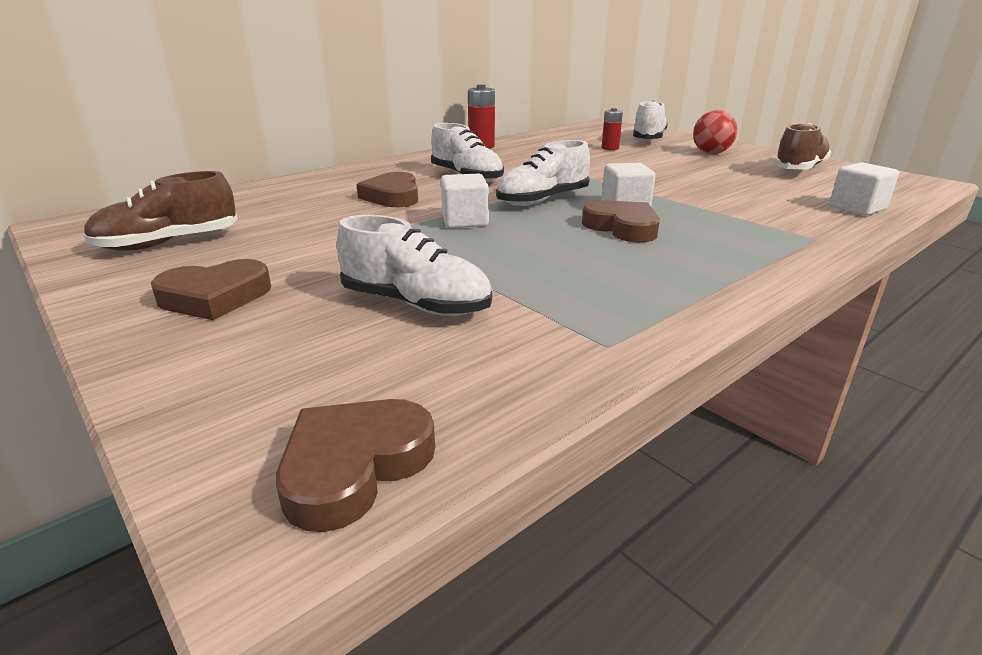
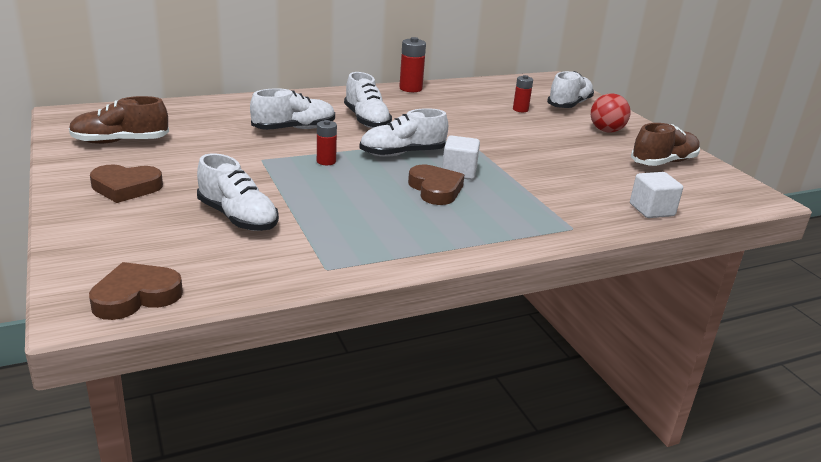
camera: 15 degrees right, 0 degrees up
brown heart [356,172,418,207] -> white shoe [250,88,335,130]
white cube [441,173,489,228] -> red battery [317,120,337,165]

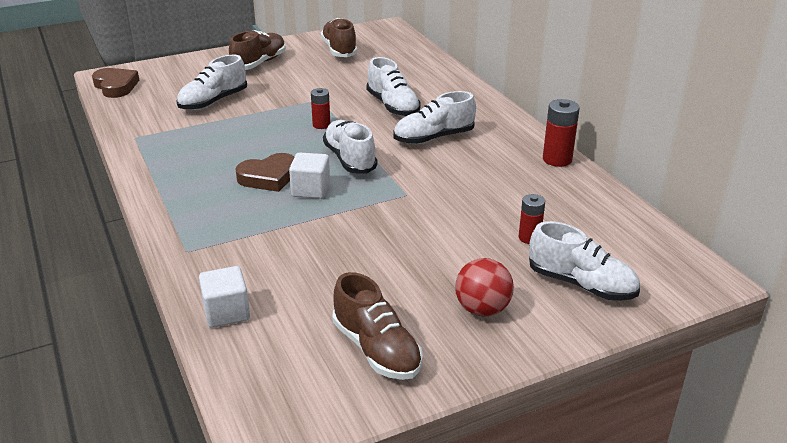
camera: 90 degrees right, 5 degrees up
brown heart [90,164,163,203] -> brown shoe [229,30,286,70]

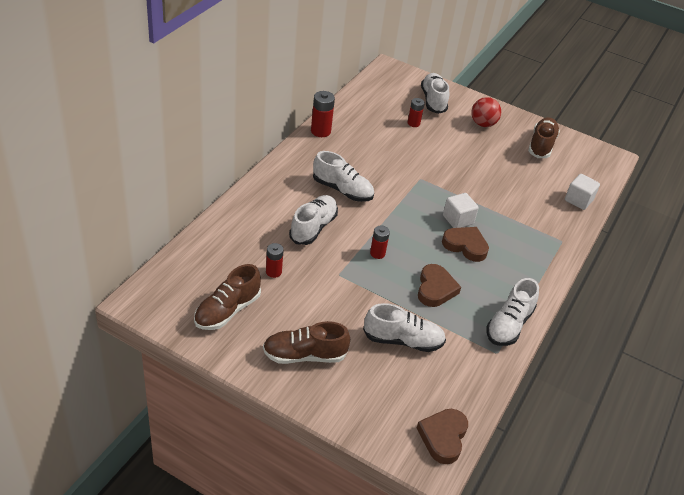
camera: 130 degrees left, 10 degrees up
white shoe [323,120,377,174] -> white shoe moved to [486,278,539,346]
none -> red battery [266,243,284,278]
none -> brown heart [418,264,461,307]

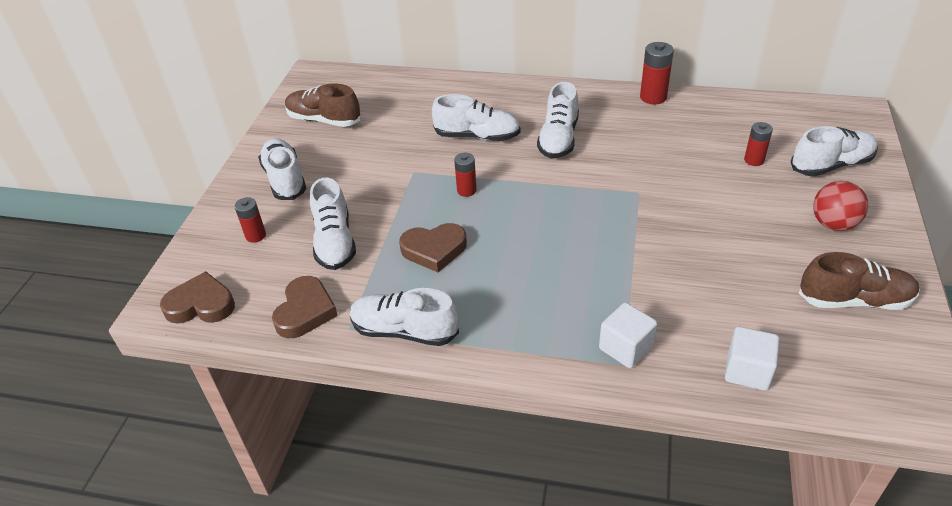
camera: 80 degrees right, 0 degrees up
brown shoe [263,321,350,364] -> white shoe [258,138,306,200]
red battery [266,243,284,278] -> red battery moved to [234,197,266,243]
brown heart [442,227,489,262] -> brown heart moved to [272,276,338,338]
white cube [443,193,479,228] -> white cube moved to [599,302,657,368]

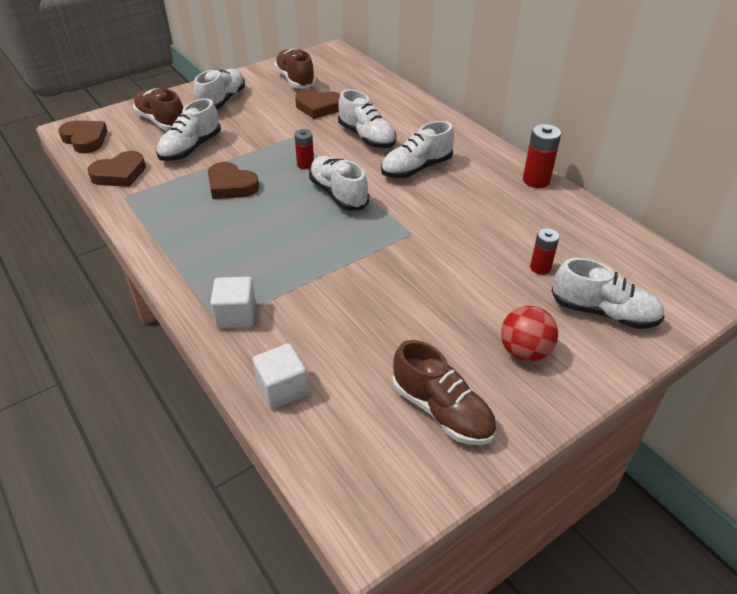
camera: 40 degrees right, 0 degrees up
red battery [234,197,266,243] -> brown shoe [133,89,183,131]
white shoe [350,288,459,346] -> white shoe moved to [309,156,369,211]
none -> brown heart [295,90,340,119]

